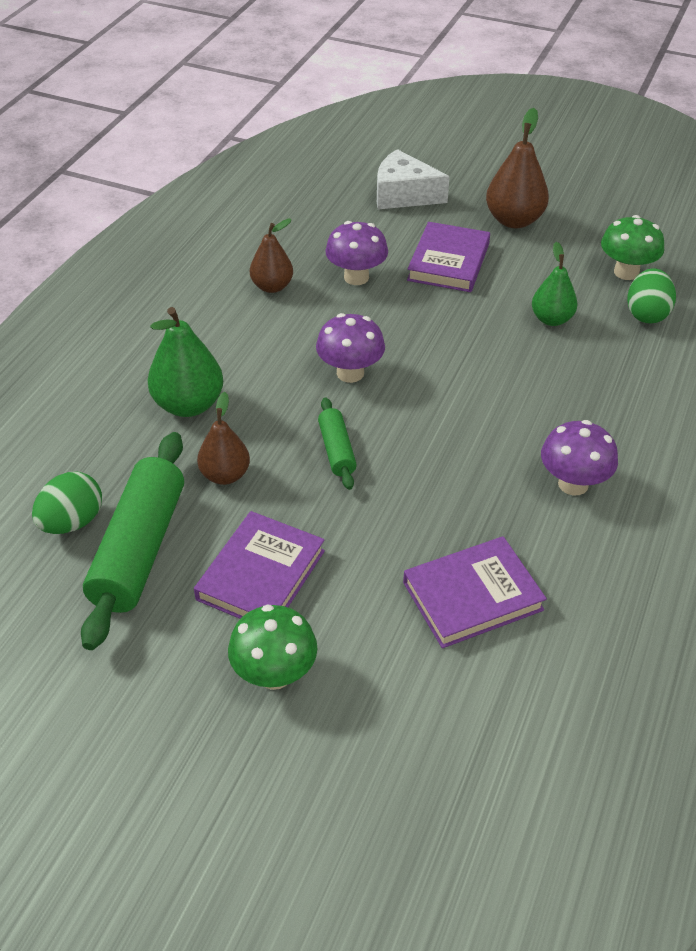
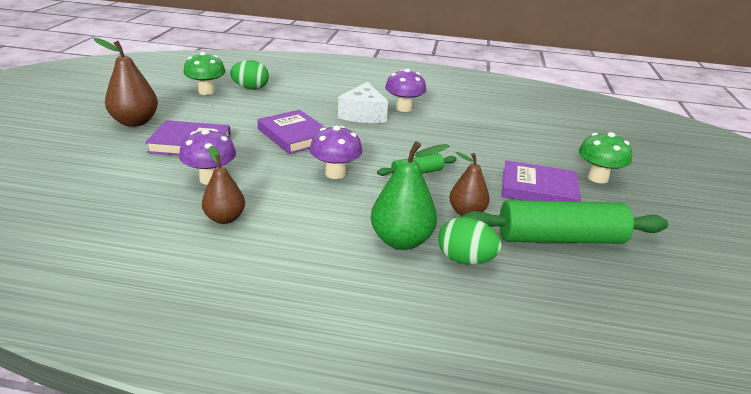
camera: 105 degrees left, 15 degrees down
green egg [32,472,102,534] -> green egg moved to [438,217,502,265]
white cheese [377,149,450,209] -> white cheese moved to [338,82,388,123]
purple book [403,536,547,648] -> purple book moved to [257,110,326,154]
green pear [532,242,578,326] -> none

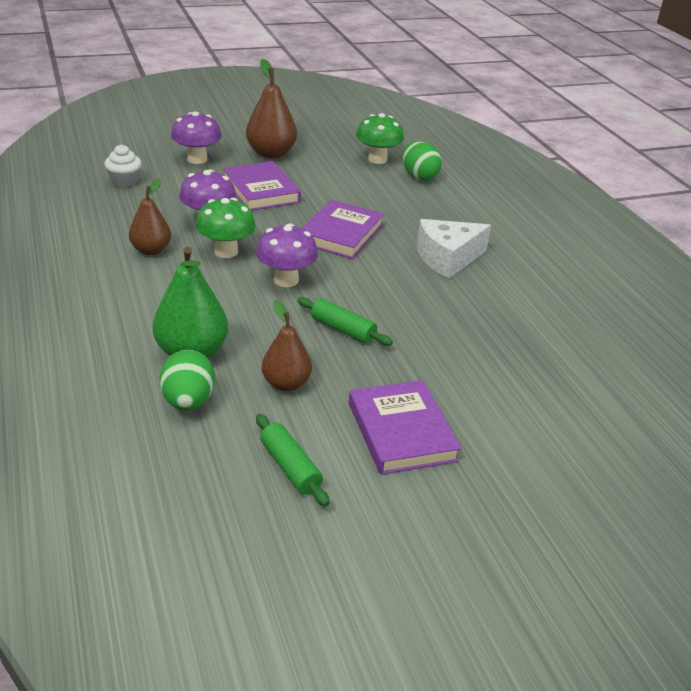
camera: 60 degrees right, 5 degrees up
purple mushroom [385,69,426,112] -> purple mushroom moved to [171,111,221,164]
green rolling pin [461,200,668,244] -> green rolling pin [256,414,330,507], size x0.50
green mushroom [579,132,632,183] -> green mushroom moved to [196,198,256,258]
none -> white cupcake [104,145,142,187]

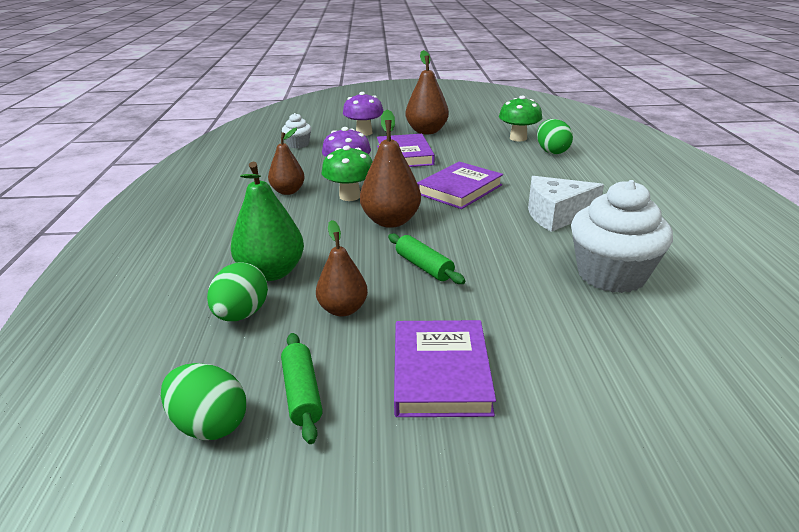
camera: 20 degrees right, 5 degrees down
purple mushroom [256,223,318,287] -> brown pear [360,110,421,228]
none -> green egg [161,363,246,440]
none -> white cupcake [571,180,673,293]

